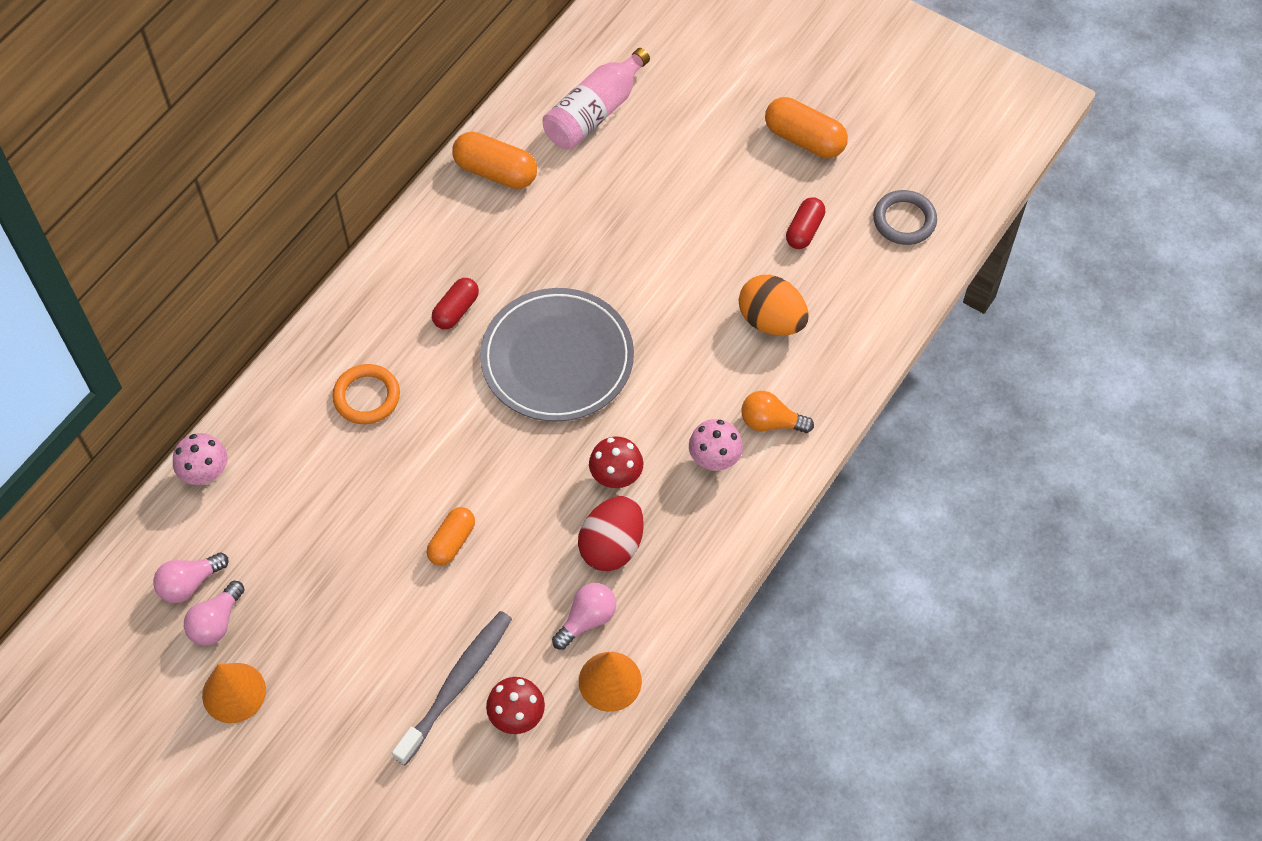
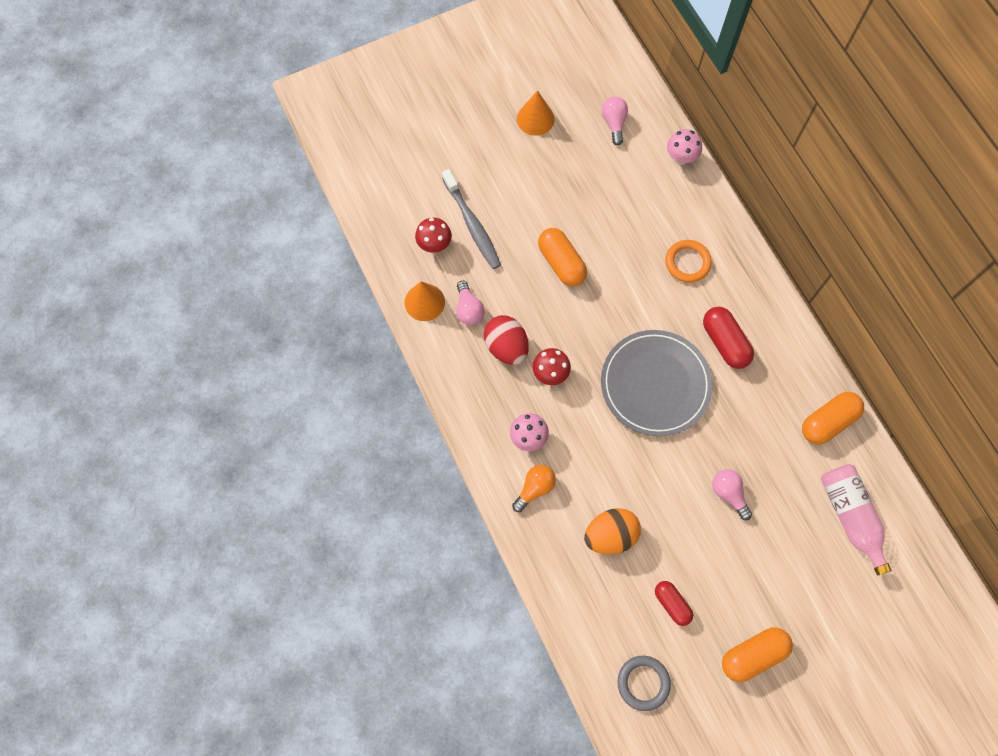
camera: 120 degrees right, 10 degrees up
pink light bulb [184,581,245,646] -> pink light bulb moved to [712,469,752,520]
orange capsule [427,507,475,566] -> orange capsule [538,228,587,287], size x1.52
red capsule [432,278,479,329] -> red capsule [703,307,754,369], size x1.52

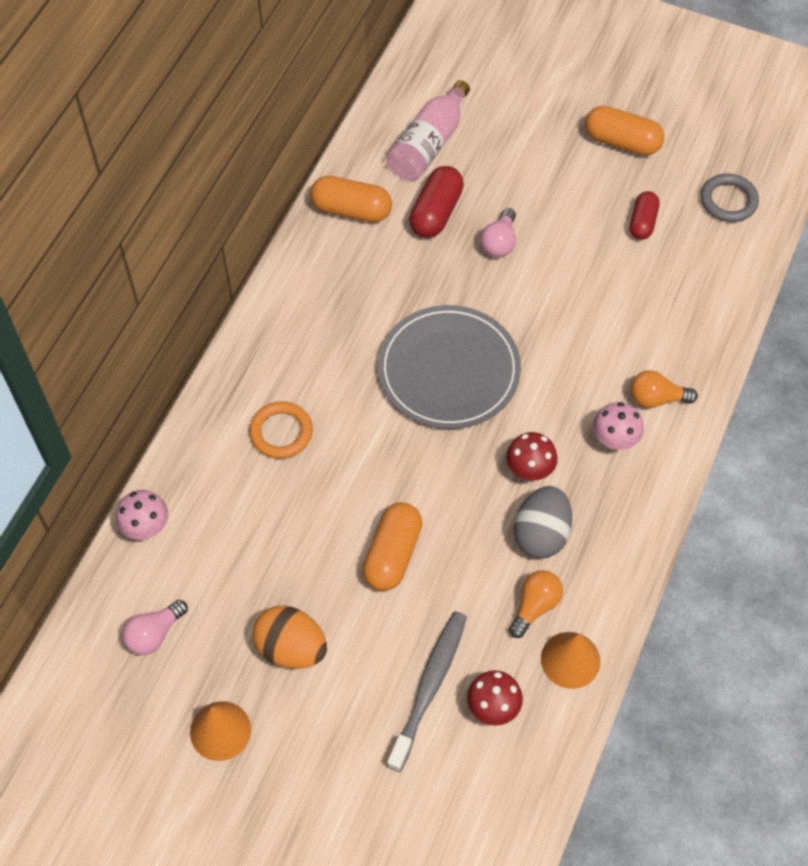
camera: 130 degrees left, 10 degrees down
pink light bulb [456,281,485,325] -> orange light bulb [509,570,563,638]
red egg [484,315,529,365] -> grey egg [514,486,572,559]
orange egg [584,508,641,554] -> orange egg moved to [252,605,327,669]
red capsule [703,307,754,369] -> red capsule moved to [409,166,464,238]

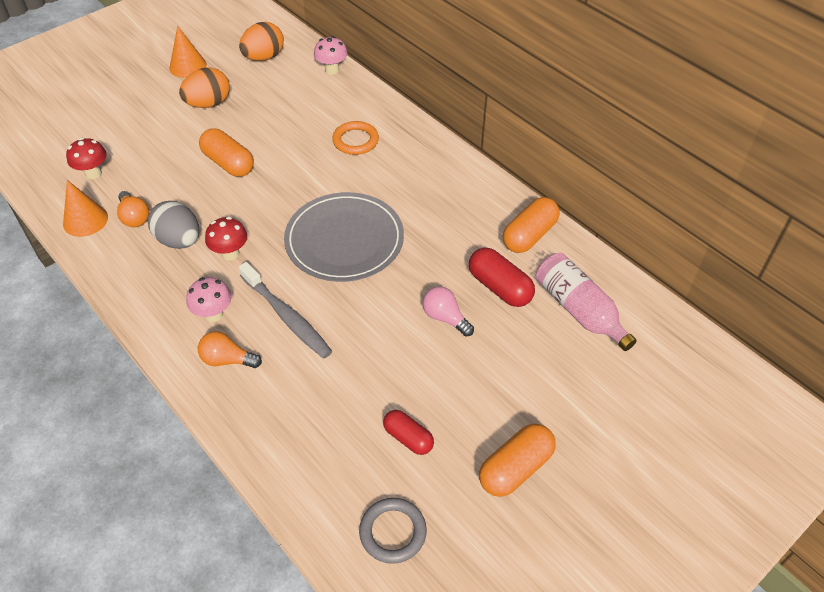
camera: 115 degrees right, 10 degrees down
pink light bulb [122,600,188,655] -> orange egg [239,22,284,61]
grey toothbrush [387,611,467,772] -> grey toothbrush moved to [239,262,332,358]
orange light bulb [631,370,698,408] -> orange light bulb turned 105 degrees counterclockwise [198,331,262,368]

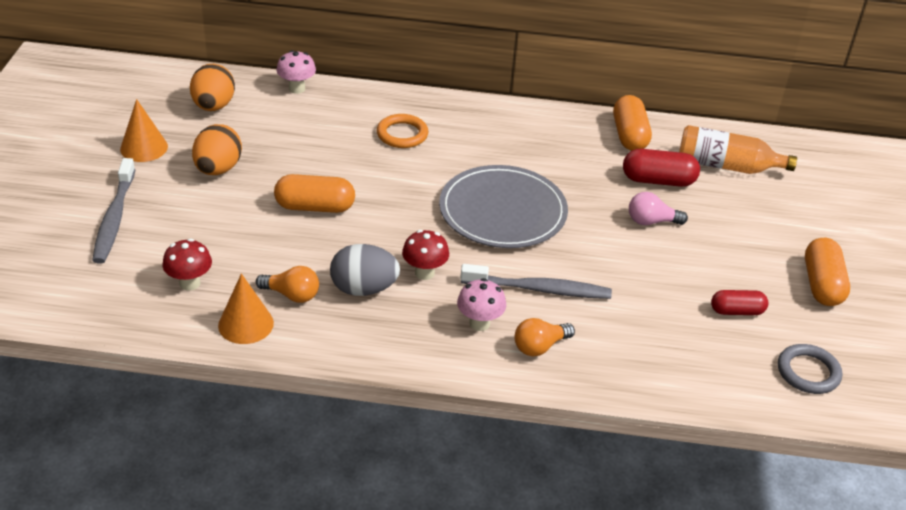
camera: 45 degrees left, 10 degrees down
pink bottle [536,253,637,351] -> orange bottle [679,125,797,174]
none -> grey toothbrush [92,158,135,264]

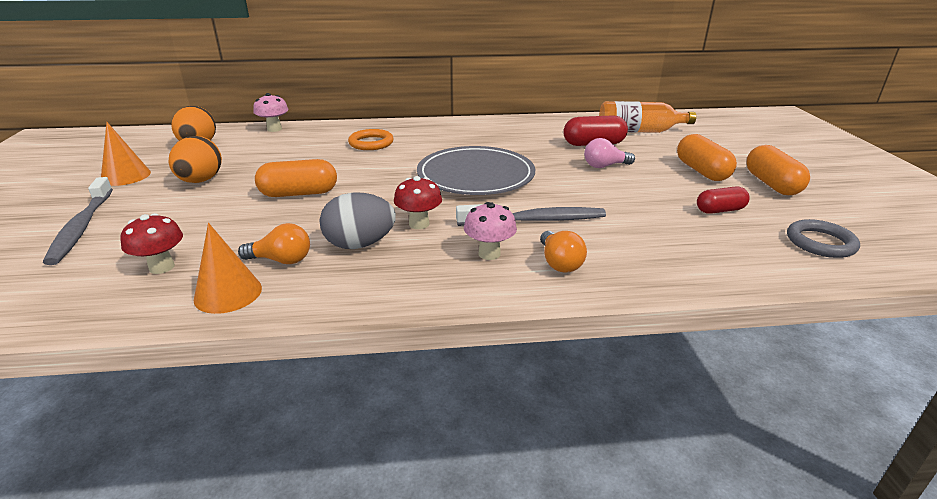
camera: 10 degrees left, 10 degrees down
orange light bulb [514,318,575,356] -> orange light bulb turned 60 degrees counterclockwise [540,231,587,272]
orange capsule [613,95,652,151] -> orange capsule moved to [677,134,737,181]

